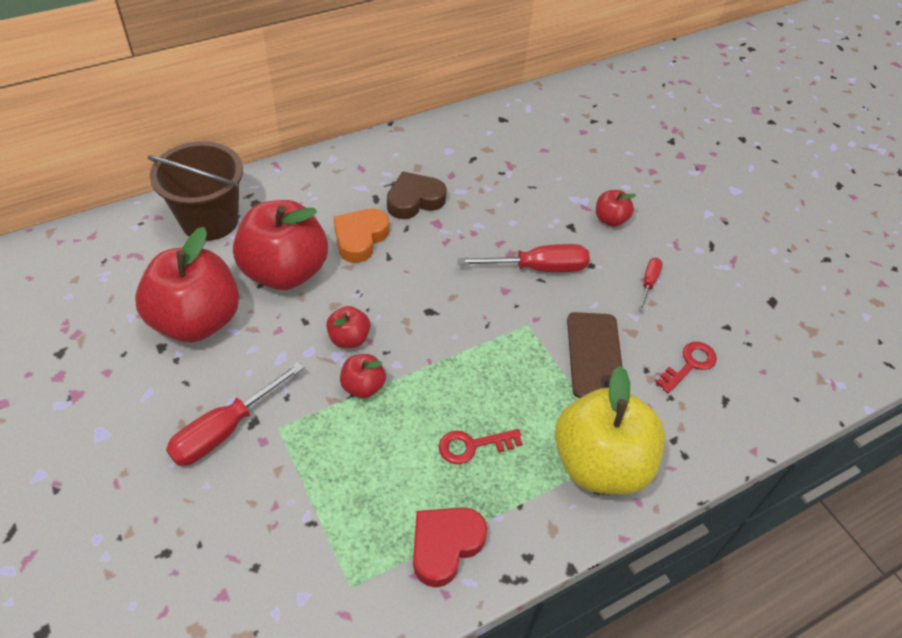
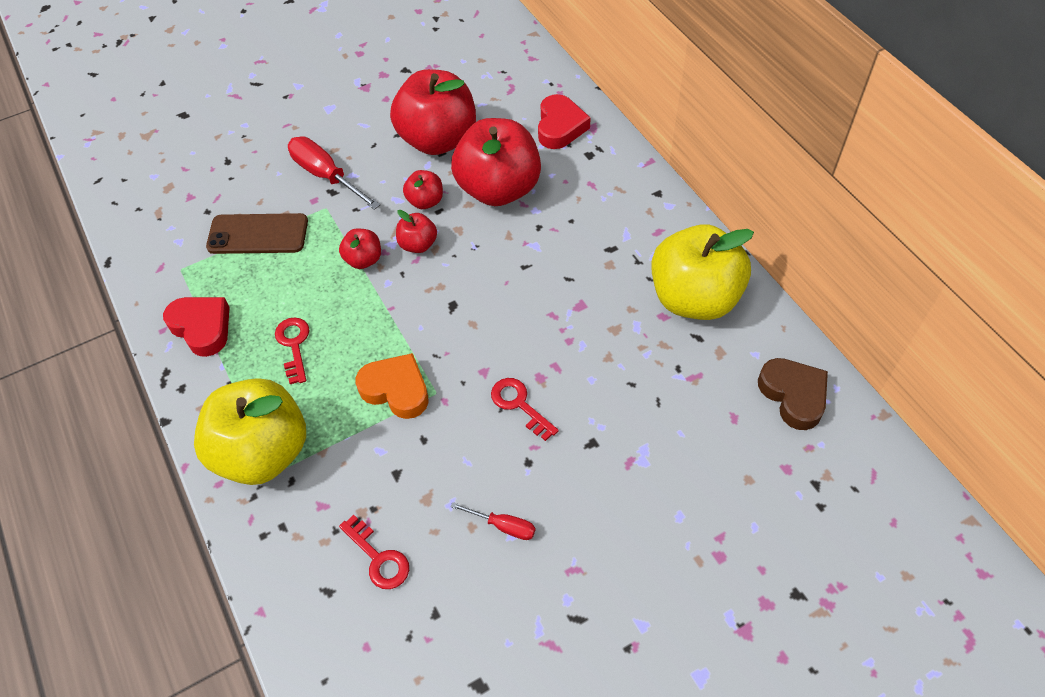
camera: 95 degrees right, 5 degrees up
brown bucket [148,141,243,241] -> red heart [538,94,591,149]
orange heart [333,208,389,263] -> orange heart moved to [356,353,429,419]
brown heart [387,171,447,219] -> brown heart moved to [758,358,828,430]
red screwdriver [457,244,590,272] -> red key [491,378,559,441]
brown phone [567,312,623,398] -> brown phone moved to [206,213,308,254]
red apple [596,190,636,227] -> red apple moved to [403,170,443,209]
none -> yellow apple [651,224,754,320]

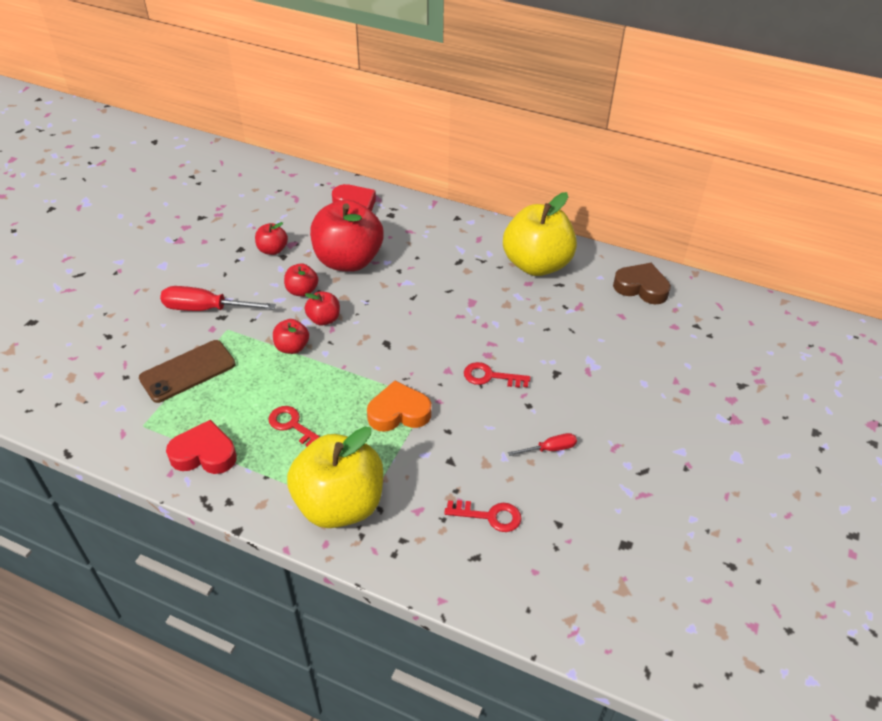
camera: 40 degrees left, 10 degrees down
red apple [390,69,476,155] -> red apple [255,222,288,255], size x0.45

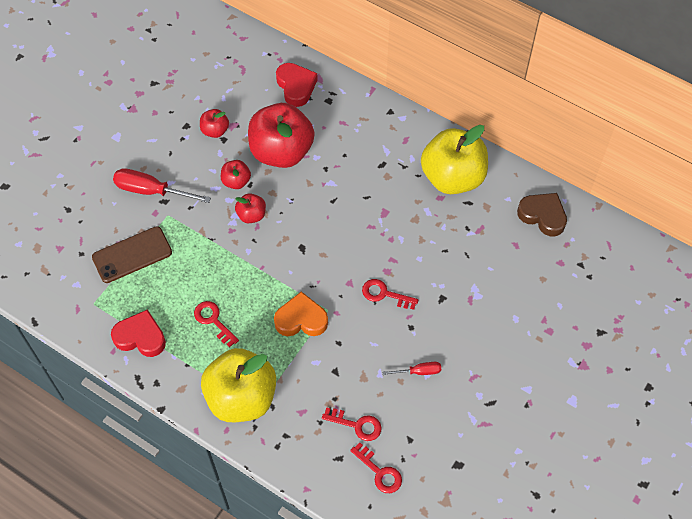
camera: 10 degrees right, 15 degrees up
red apple [273,319,309,354] -> none
none -> red key [350,442,402,493]

